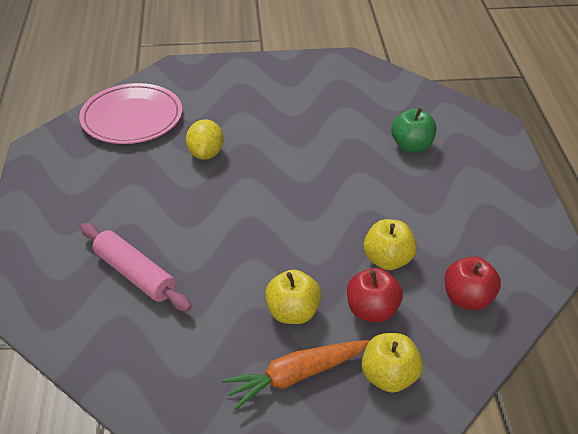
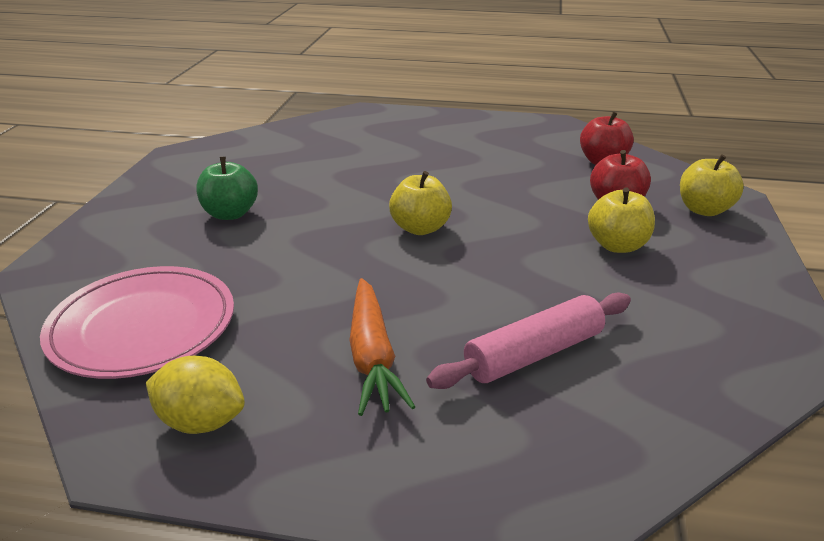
camera: 75 degrees left, 10 degrees down
yellow lemon [186,119,224,160] -> yellow lemon moved to [146,356,245,434]
orange carrot [222,340,370,410] -> orange carrot moved to [350,278,415,416]
yellow apple [363,219,417,270] -> yellow apple moved to [389,171,452,235]
green apple [391,108,437,153] -> green apple moved to [196,157,258,220]

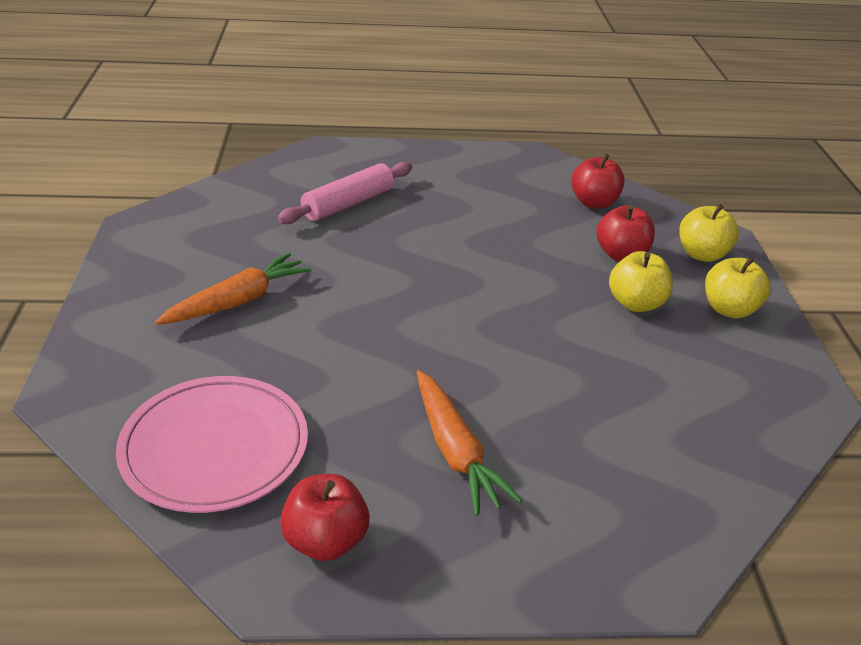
camera: 15 degrees left, 5 degrees up
yellow lemon [146,356,245,434] -> red apple [280,474,370,561]
green apple [196,157,258,220] -> orange carrot [155,253,312,325]
yellow apple [389,171,452,235] -> yellow apple moved to [705,257,770,319]
pink rolling pin [426,292,631,389] -> pink rolling pin moved to [277,162,412,224]

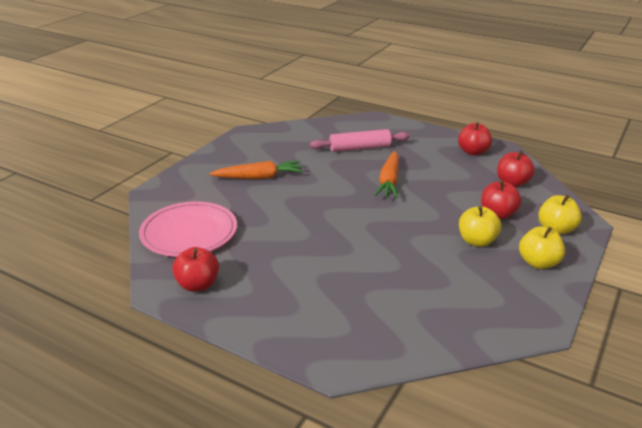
camera: 35 degrees right, 5 degrees down
orange carrot [417,370,522,516] -> orange carrot moved to [375,151,399,198]
none -> red apple [458,122,492,155]

